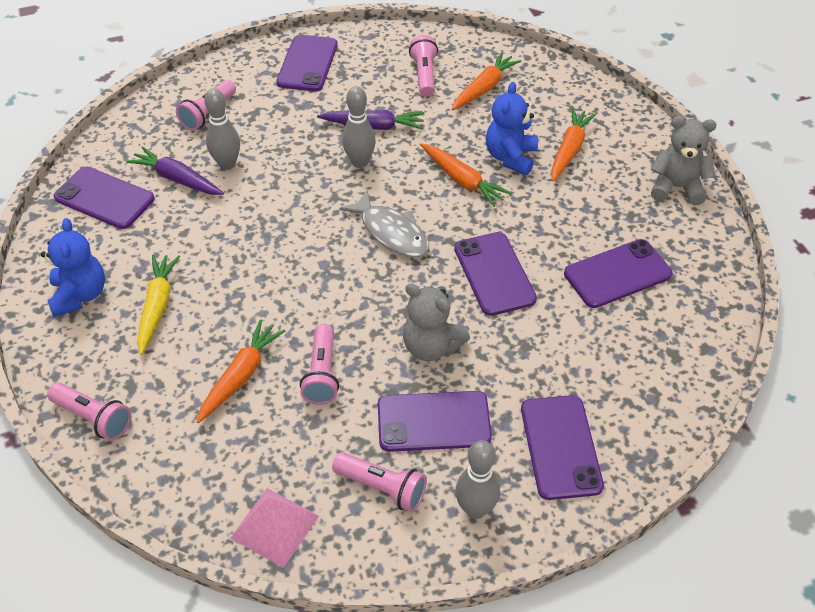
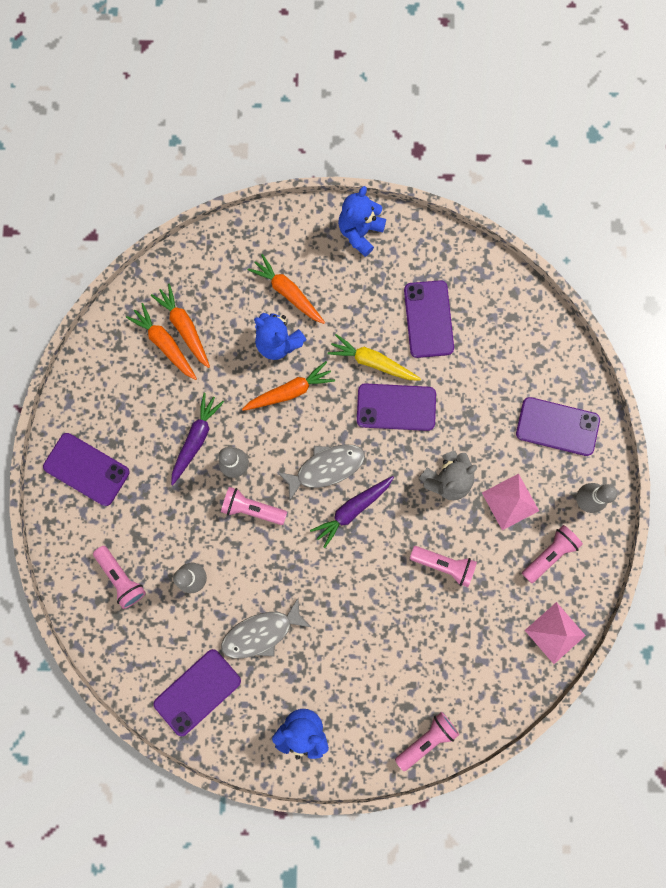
camera: 70 degrees left, 30 degrees up
purple carrot [126,146,224,195] -> purple carrot moved to [310,476,394,548]
yellow carrot [137,255,180,355] -> yellow carrot moved to [327,334,421,380]
orange carrot [197,319,285,423] -> orange carrot moved to [126,303,197,380]
purple phone [378,391,492,452] -> pink pyramid [482,474,539,530]
pink flashlight [409,35,438,97] -> pink flashlight moved to [221,487,287,525]
grey teddy bear [651,116,716,205] -> blue teddy bear [338,186,386,257]
none -> grey fish [221,598,311,659]

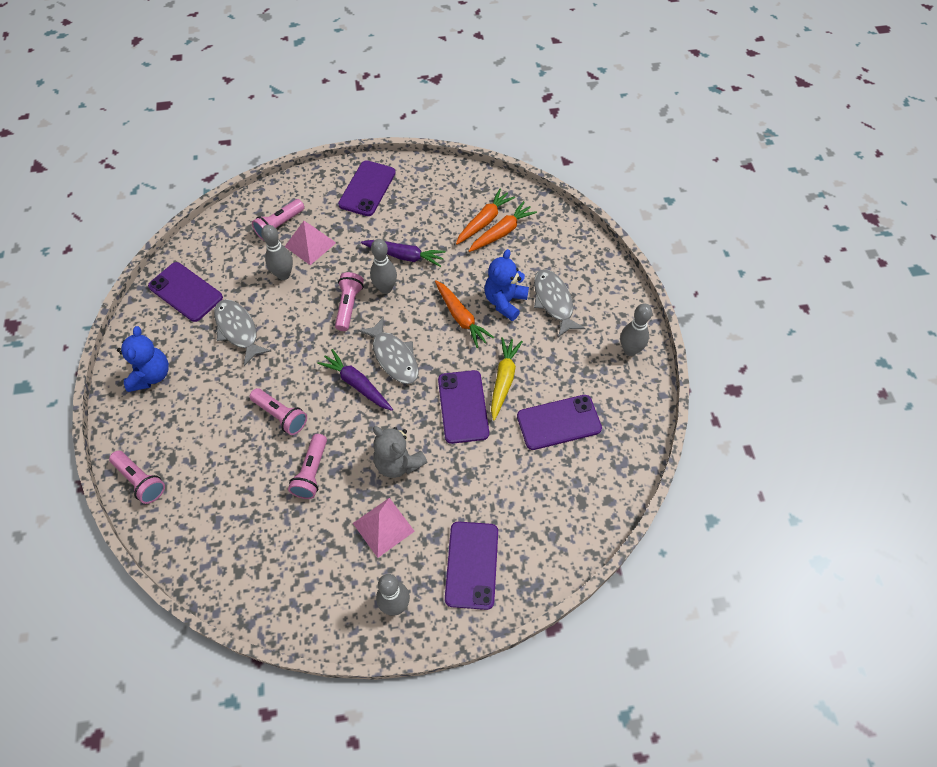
camera: 80 degrees right, 20 degrees down
orange carrot [248,254,325,324] -> grey fish [534,270,586,337]
blue teddy bear [338,186,386,257] -> grey bowling pin [620,303,652,356]
pink flashlight [522,525,583,583] -> pink flashlight moved to [250,388,307,435]
pink pyramid [525,602,586,664] -> pink pyramid moved to [284,221,336,265]

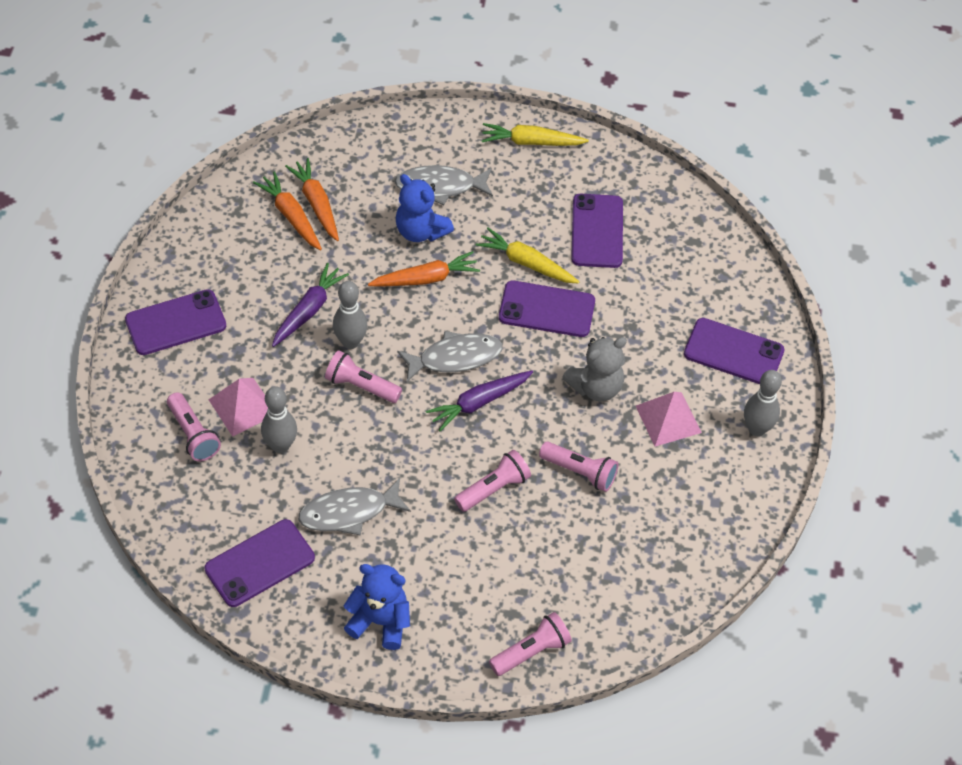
camera: 75 degrees left, 5 degrees down
purple phone [338,160,396,216] -> purple phone turned 60 degrees counterclockwise [125,289,226,355]
grey bowling pin [620,303,652,356] -> yellow carrot [482,123,589,146]

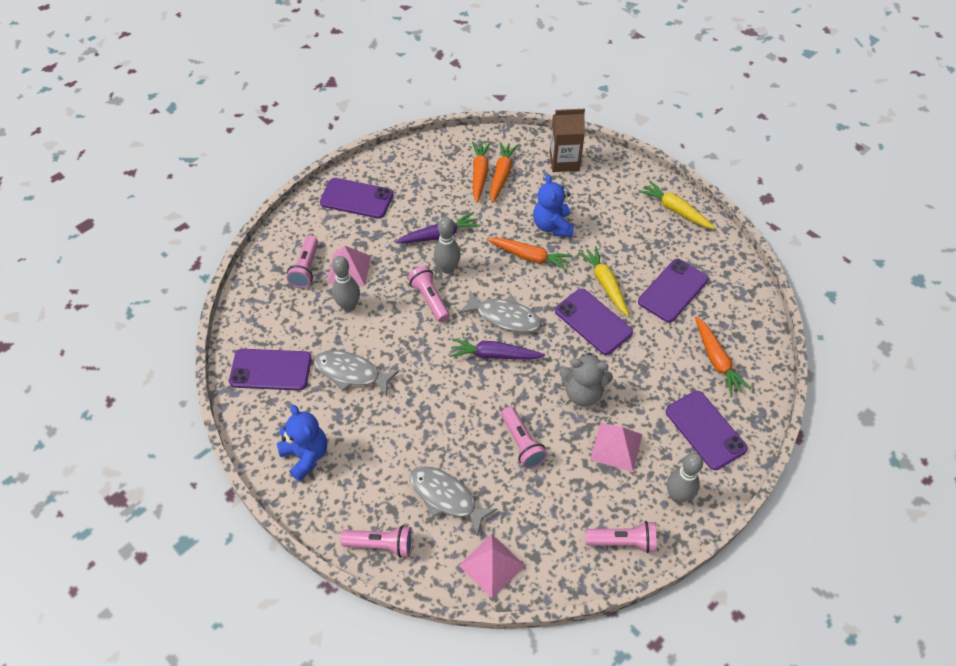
camera: 40 degrees right, 0 degrees up
grey fish [395,165,493,205] -> grey fish moved to [410,466,498,536]
pink flashlight [454,450,531,512] -> pink flashlight moved to [585,521,657,553]
none -> pink pyramid [459,534,525,598]
none -> brown carton [550,109,585,172]
none -> orange carrot [695,316,751,396]

